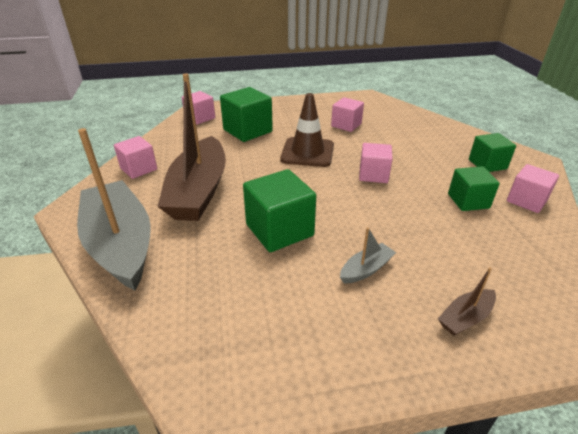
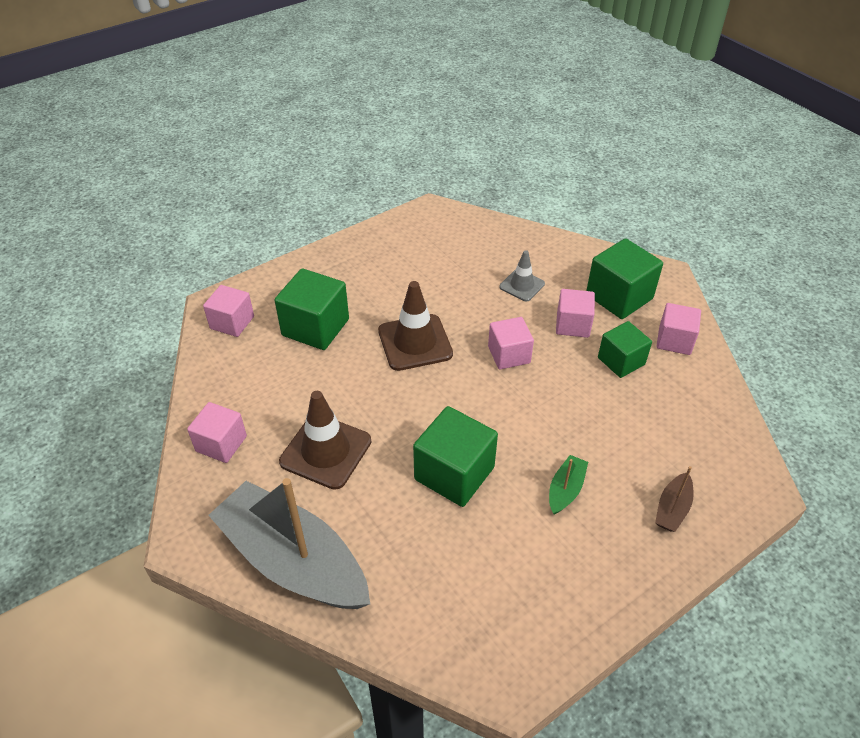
camera: 25 degrees left, 10 degrees up
brown boat [157,73,226,221] -> brown traffic cone [279,391,371,490]
pink cube [331,97,364,132] -> pink cube moved to [556,289,595,338]
grey boat [340,227,396,284] -> green boat [549,455,588,515]
green cube [469,133,516,172] -> green cube [586,238,663,319], size x1.53
none -> grey traffic cone [499,250,545,301]

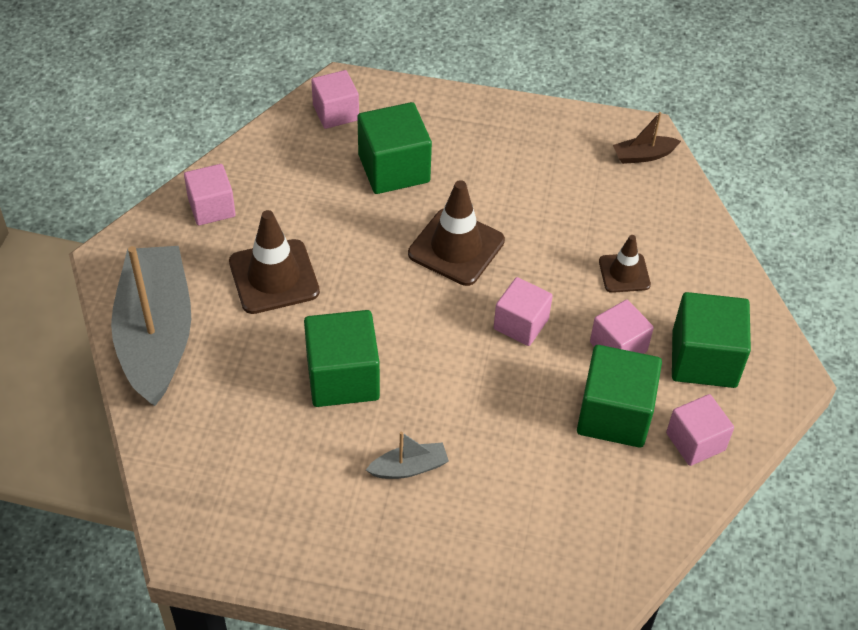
camera: 45 degrees right, 5 degrees up
grey traffic cone [499,250,545,301] -> brown traffic cone [599,235,651,293]
green boat [549,455,588,515] -> grey boat [366,432,449,479]
green cube [598,321,652,378] -> green cube [577,345,662,448], size x1.53
brown boat [655,466,694,532] -> brown boat moved to [613,112,681,164]

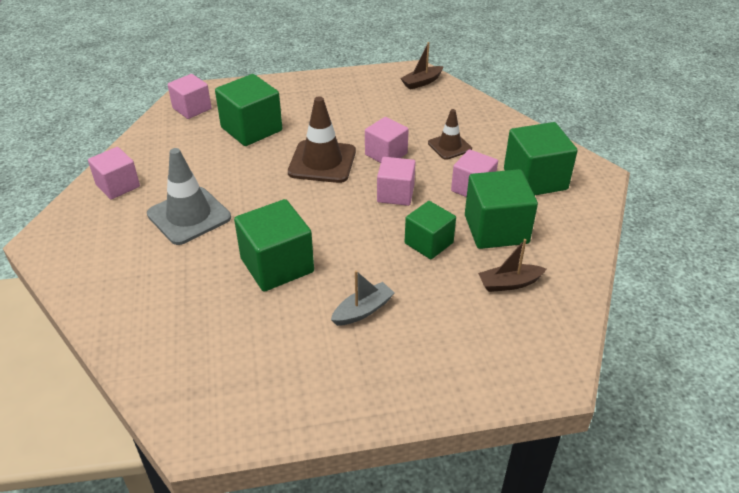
camera: 20 degrees left, 10 degrees down
grey boat [111,246,191,406] -> none
brown traffic cone [229,210,320,314] -> grey traffic cone [147,148,231,245]
pink cube [666,394,734,466] -> pink cube moved to [365,117,409,163]
none -> green cube [405,201,456,259]
none -> brown boat [478,239,547,292]

